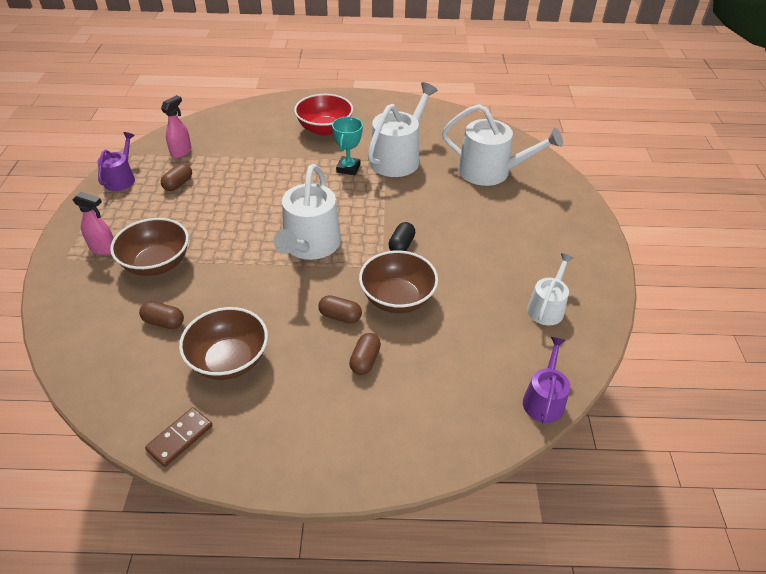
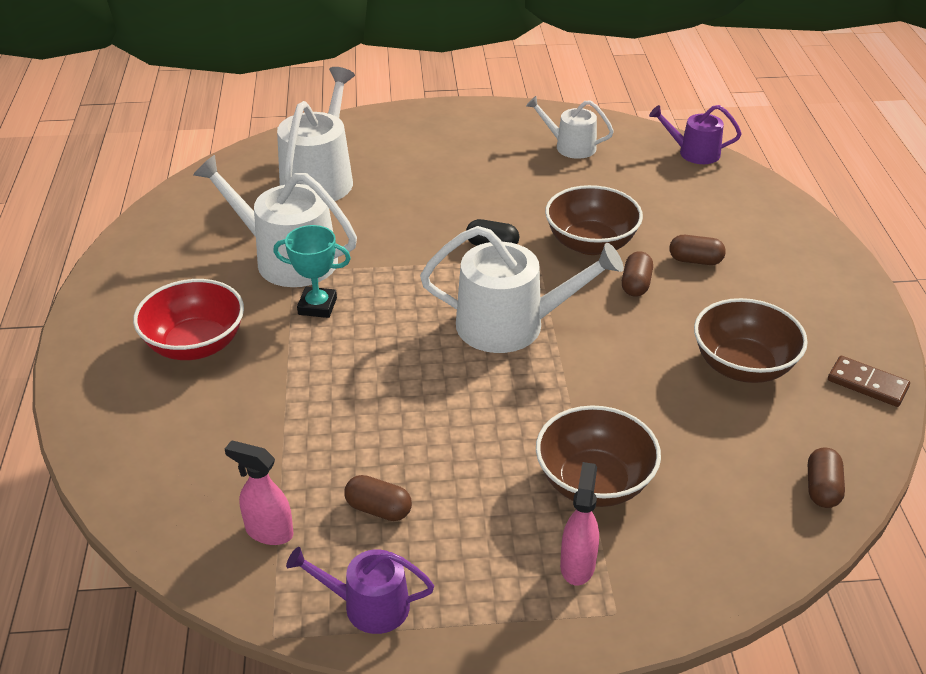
camera: 95 degrees left, 5 degrees down
brown capsule [139,301,184,329] -> brown capsule moved to [808,448,845,508]

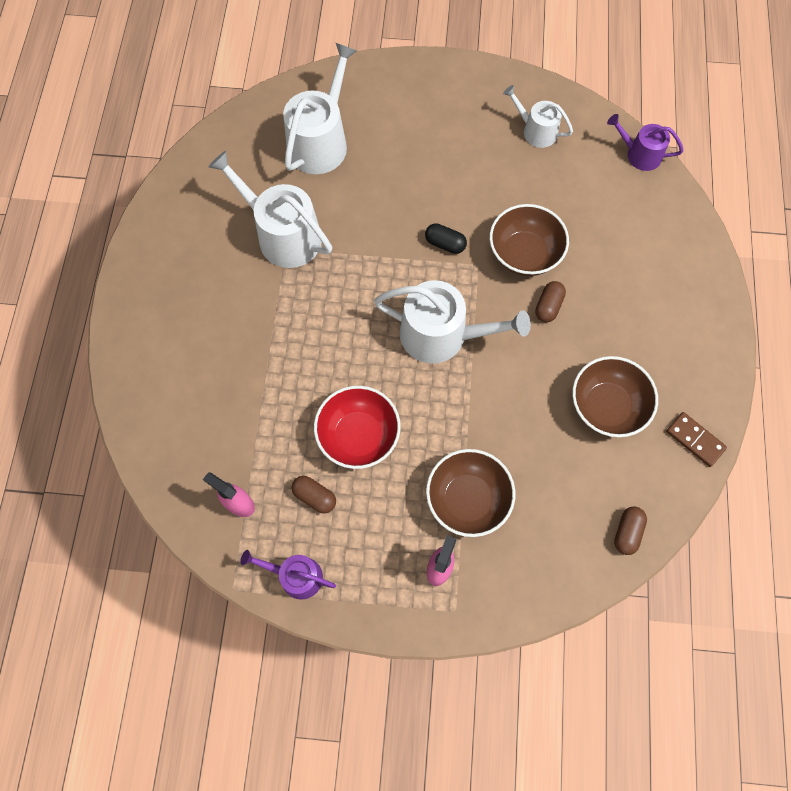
camera: 10 degrees right, 30 degrees up
red bowl [133,279,244,360] -> red bowl moved to [314,386,401,469]
turquoise trophy [273,225,351,318] -> none
brown capsule [669,235,726,265] -> none

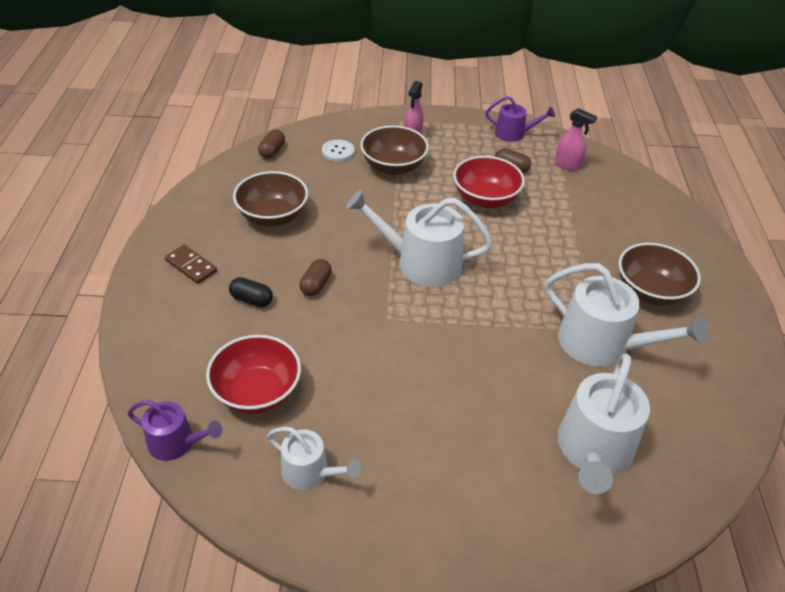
camera: 175 degrees right, 25 degrees down
black capsule [425,223,467,254] -> black capsule moved to [229,277,273,307]
brown bowl [489,204,569,276] -> brown bowl moved to [619,243,701,306]
brown domino [666,412,727,467] -> brown domino moved to [165,245,217,284]
none -> red bowl [206,335,301,414]
none -> white button [322,140,355,162]

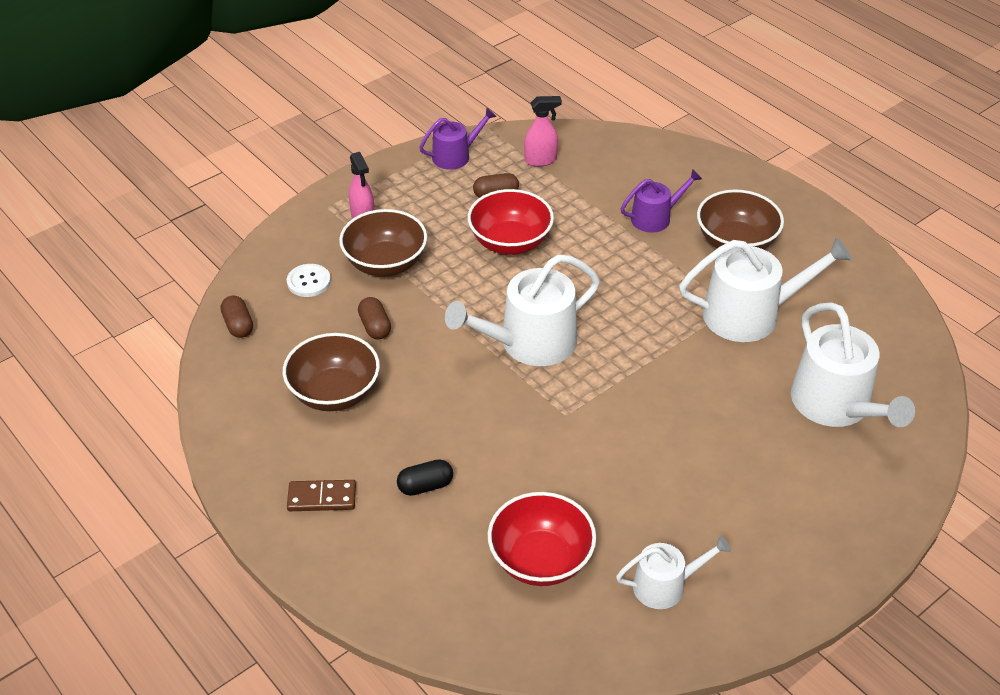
camera: 40 degrees left, 0 degrees up
purple watering can [127,400,222,461] -> purple watering can moved to [621,169,702,233]
brown capsule [300,259,332,296] -> brown capsule moved to [358,297,391,340]

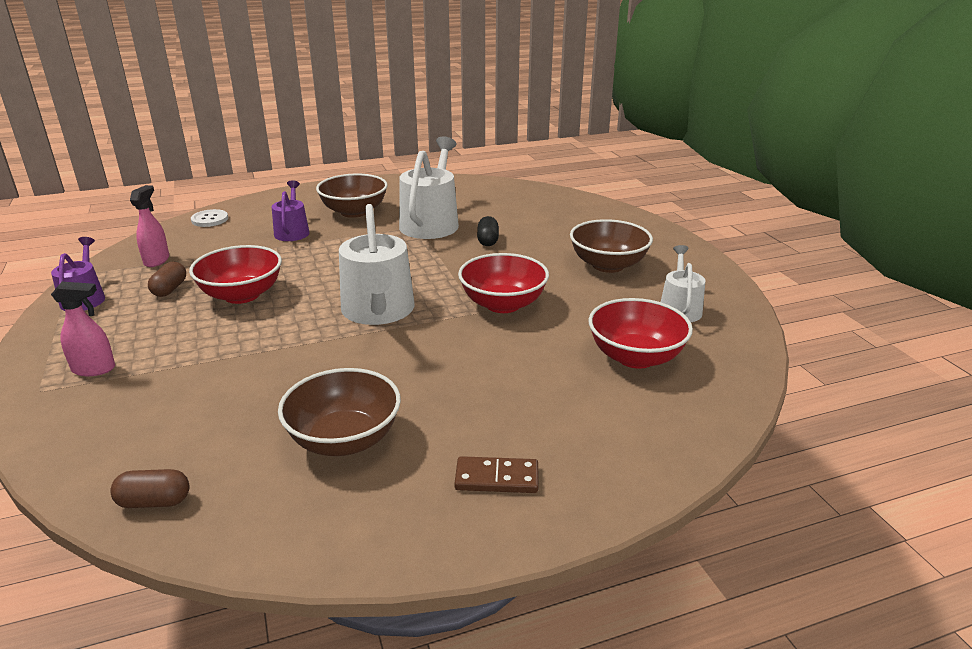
camera: 70 degrees left, 15 degrees down
white button [287,264,331,297] -> white button moved to [191,209,228,227]
brown domino [287,480,356,511] -> brown domino turned 75 degrees clockwise [454,456,539,493]
brown bowl [339,209,427,276] -> brown bowl moved to [570,219,653,273]
brown capsule [358,297,391,340] -> none
black capsule [397,459,453,496] -> black capsule moved to [477,216,499,246]
white watering can [791,302,915,427] -> none
none -> red bowl [458,253,549,313]

